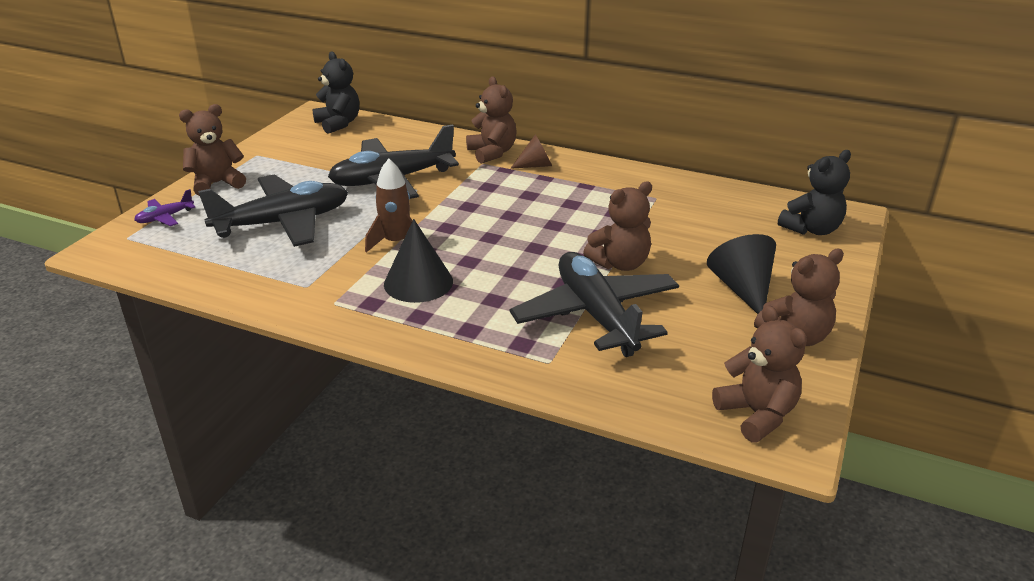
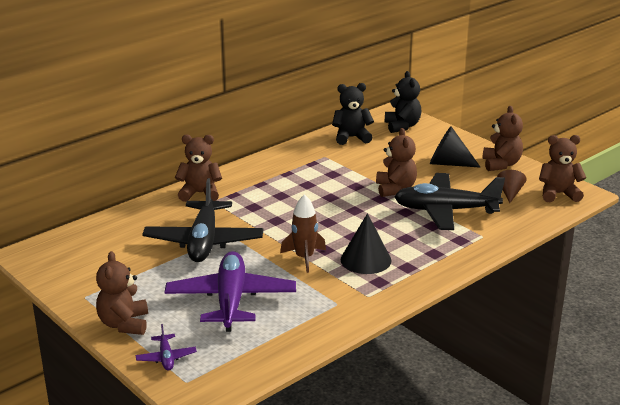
camera: 65 degrees left, 5 degrees down
black plane [198,174,348,247] -> purple plane [165,251,296,332]
black teddy bear [312,51,359,134] -> black teddy bear moved to [332,83,374,145]
brown cone [511,135,552,169] -> brown cone moved to [497,170,527,203]

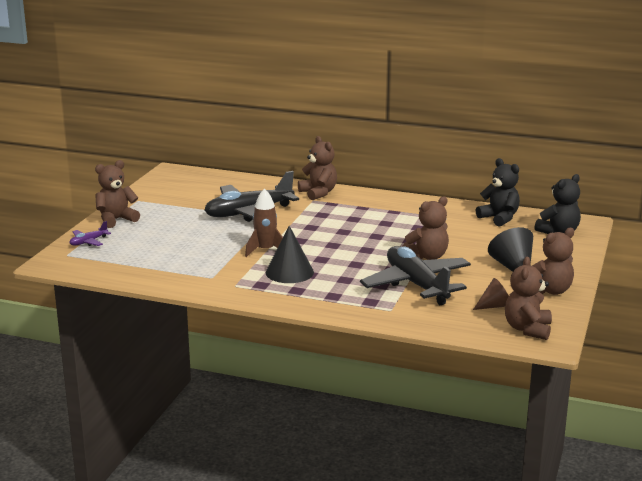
camera: 60 degrees right, 5 degrees down
purple plane [165,251,296,332] -> none
brown teddy bear [539,135,586,202] -> brown teddy bear turned 135 degrees counterclockwise [505,257,552,340]

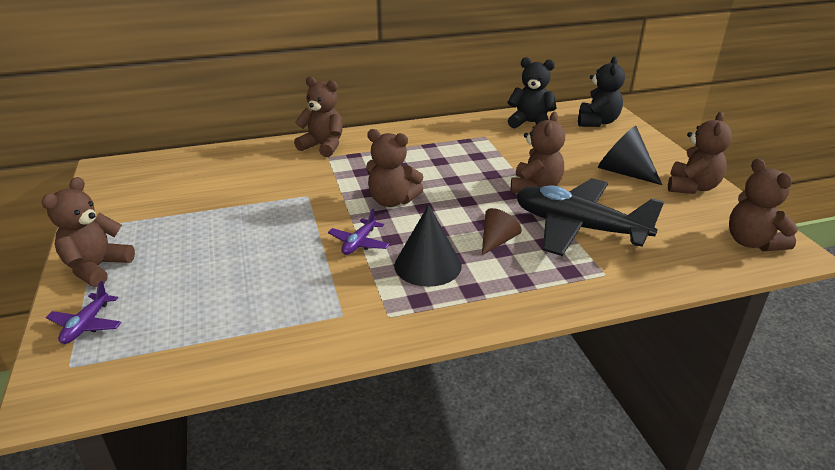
camera: 35 degrees left, 10 degrees up
black plane [204,171,299,222] -> none
brown rocket [245,189,283,257] -> purple plane [328,209,390,255]
brown cone [473,278,509,310] -> brown cone moved to [482,208,522,255]
none -> brown teddy bear [366,129,423,207]

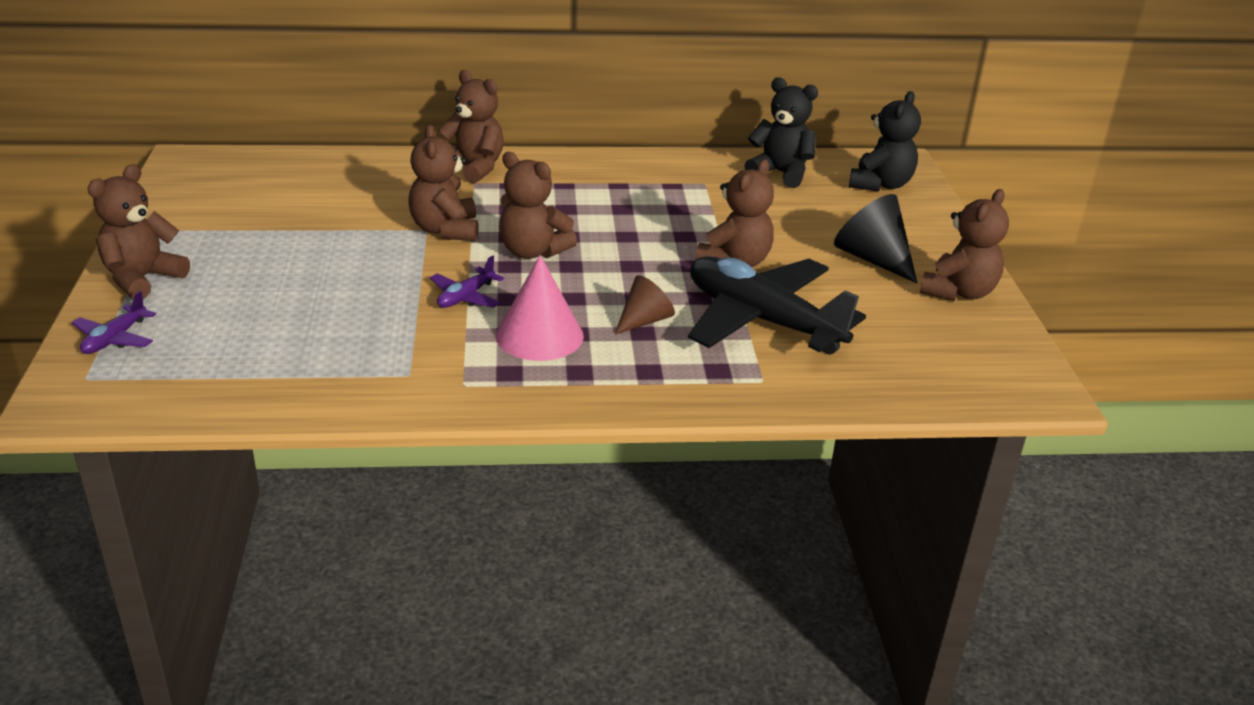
camera: 10 degrees right, 0 degrees up
black cone [394,205,462,287] -> pink cone [496,255,584,361]
brown teddy bear [729,158,798,251] -> brown teddy bear moved to [408,125,478,241]

